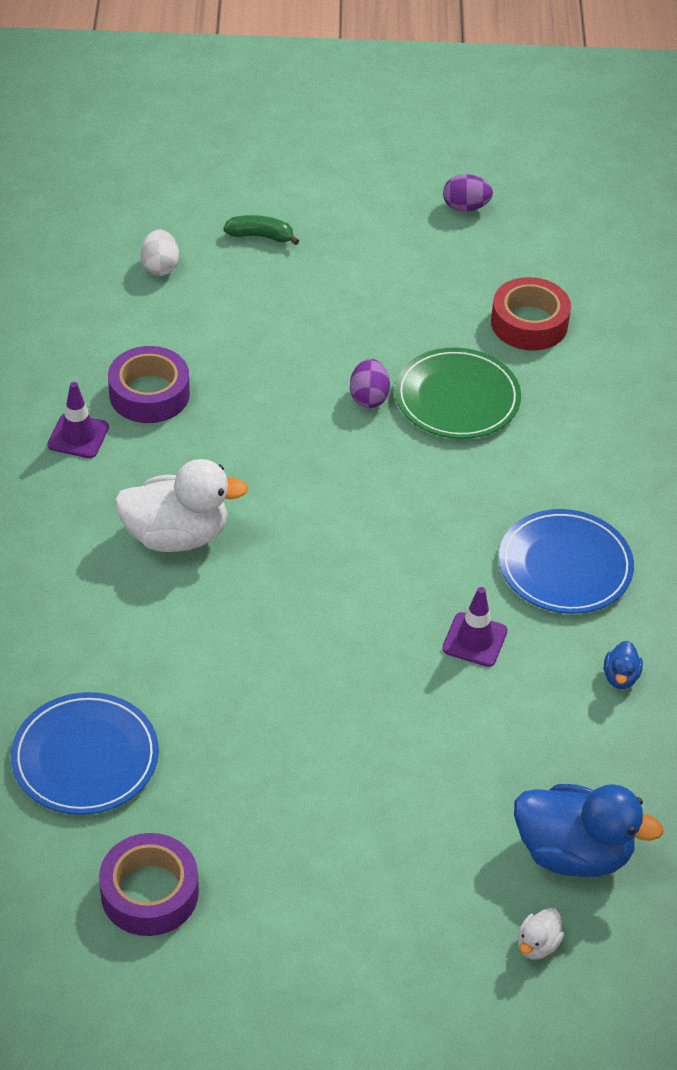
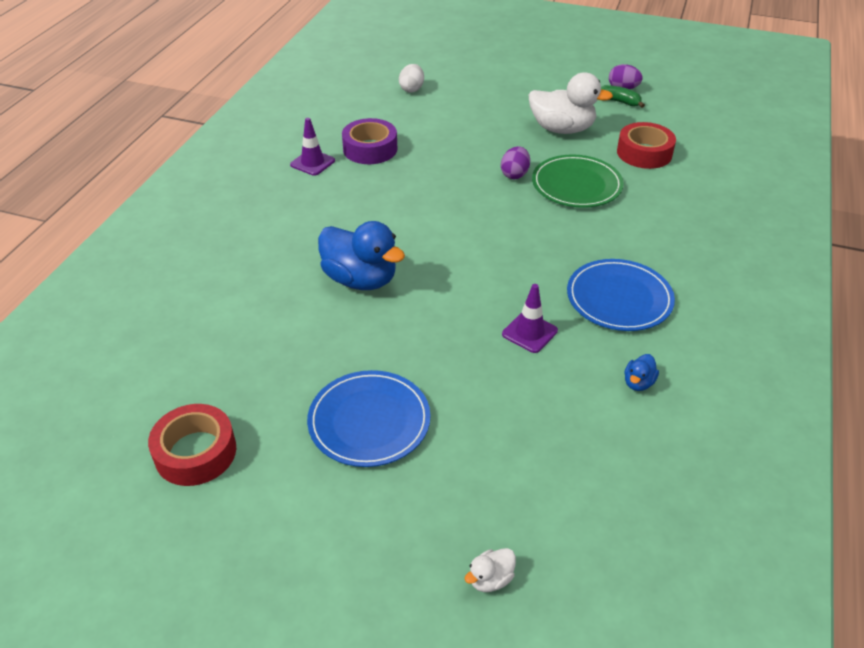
camera: 20 degrees right, 5 degrees down
blue plate [11,692,159,815] -> blue plate moved to [307,370,431,467]
purple tape [99,833,199,936] -> red tape [148,404,236,486]
white duck [114,459,248,552] -> white duck moved to [529,72,613,134]
green banana [223,215,299,245] -> green banana moved to [601,85,645,108]
blue duck [514,784,664,877] -> blue duck moved to [318,221,405,290]

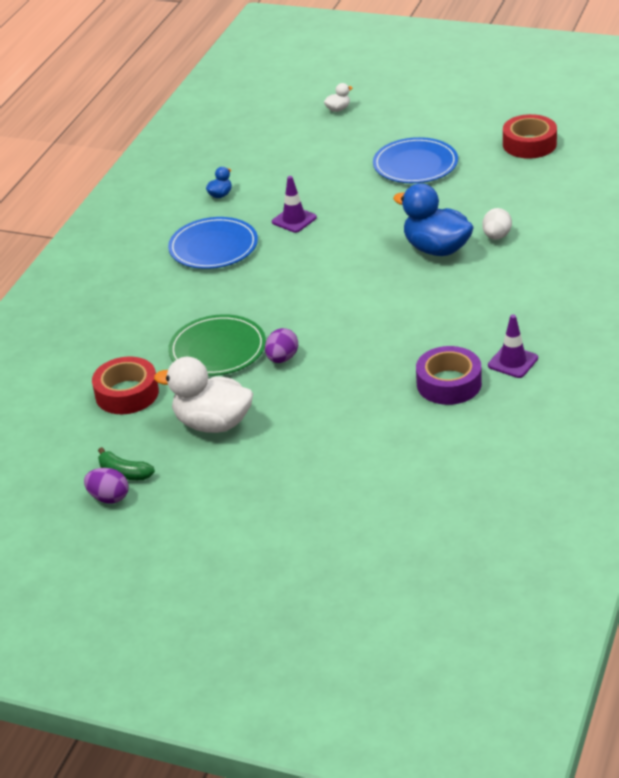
camera: 175 degrees left, 5 degrees down
white egg [399,64,424,93] -> white egg moved to [482,208,512,240]

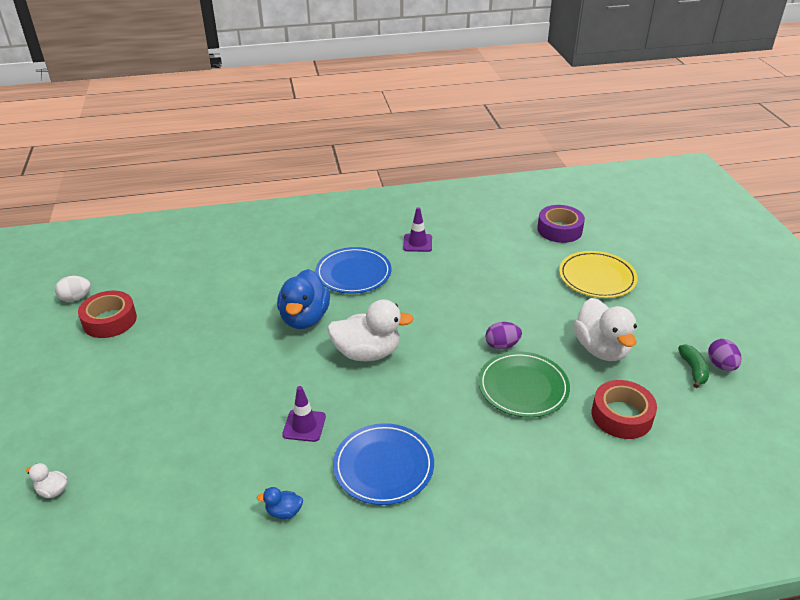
camera: 125 degrees left, 0 degrees up
blue plate [373,137,458,183] -> blue plate moved to [315,247,391,294]
purple tape [416,346,482,405] -> purple tape moved to [537,205,585,243]
white egg [482,208,512,240] -> white egg moved to [55,276,91,302]
none -> white duck [327,299,414,361]
none -> yellow plate [559,251,638,298]

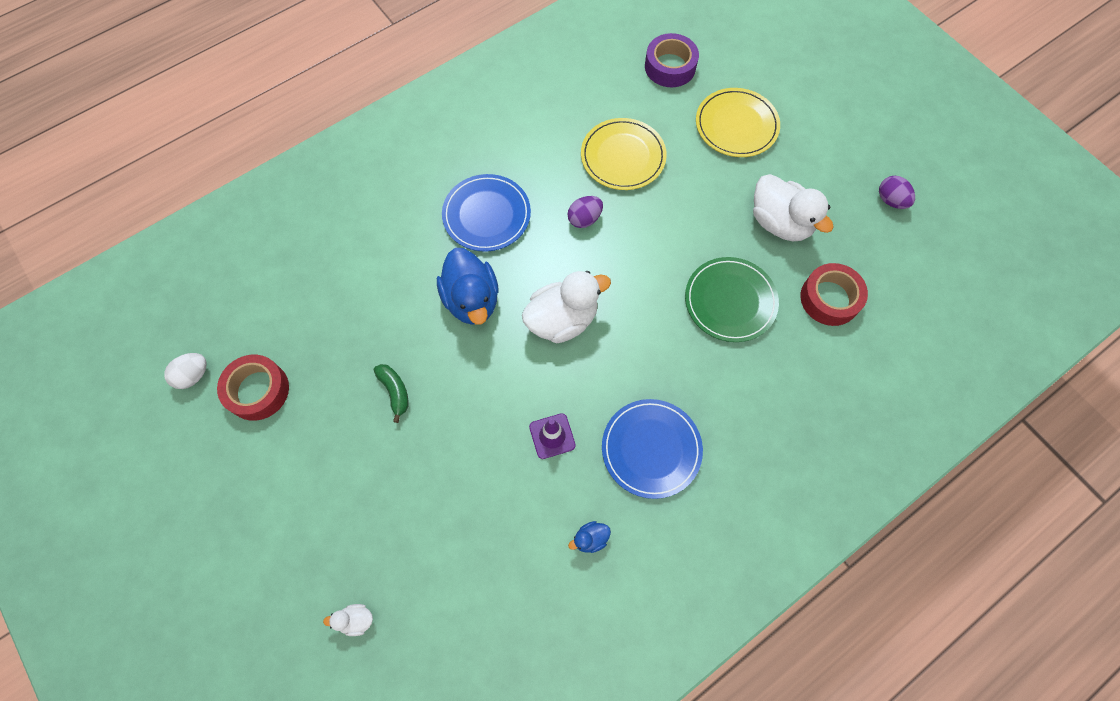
camera: 25 degrees left, 30 degrees up
purple traffic cone [403,207,432,252] -> none
purple egg [485,322,522,349] -> purple egg moved to [567,196,603,228]
green banana [678,344,709,388] -> green banana moved to [374,364,408,423]
none -> yellow plate [581,118,667,190]

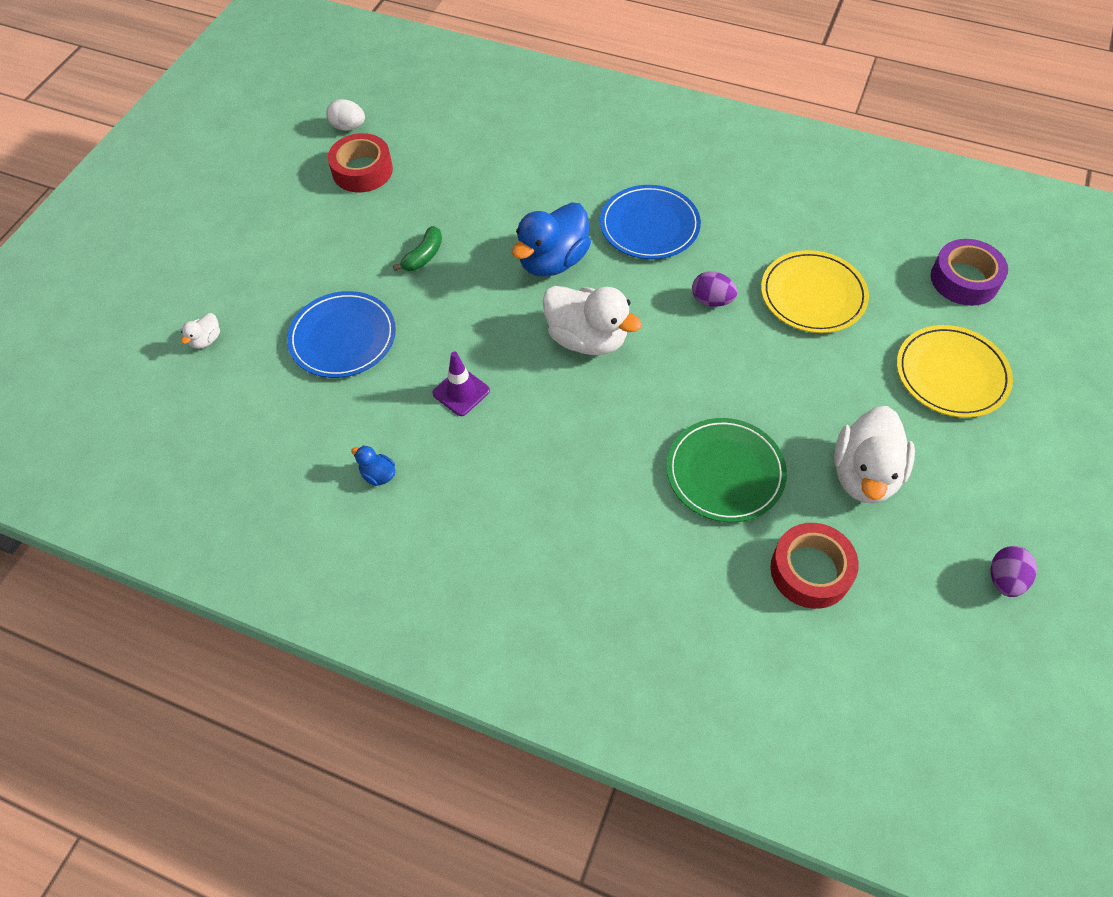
camera: 60 degrees right, 10 degrees down
white duck [323,604,373,636] -> white duck turned 120 degrees counterclockwise [181,313,220,349]
blue plate [602,399,703,499] -> blue plate moved to [287,291,396,378]

